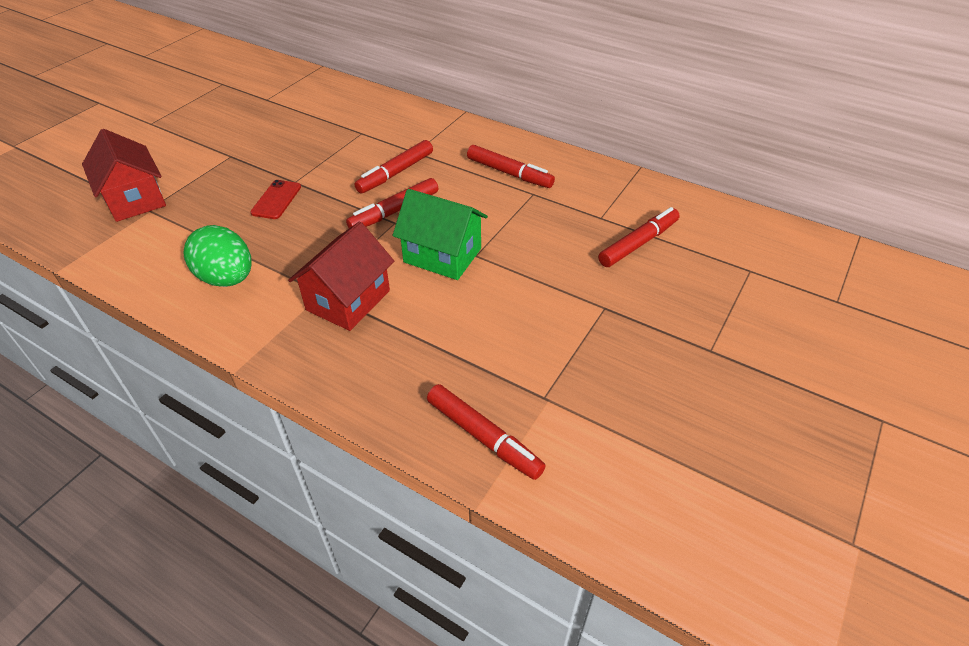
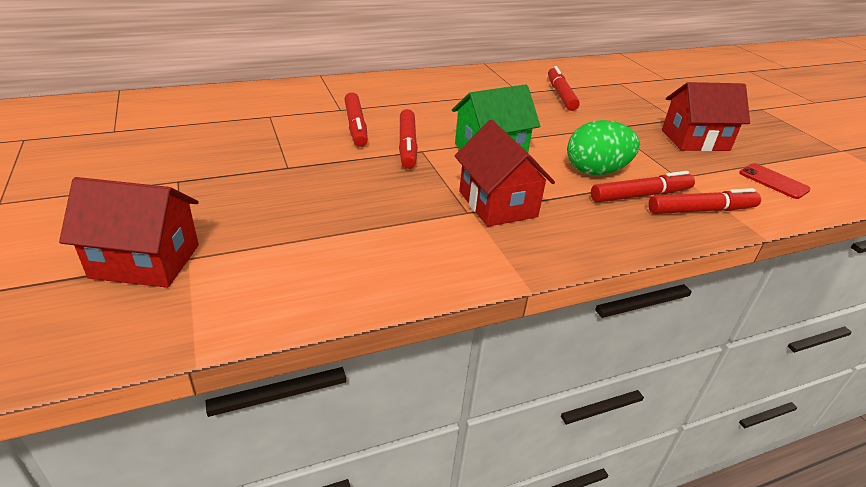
camera: 55 degrees left, 10 degrees down
green egg [183,225,252,287] -> green egg moved to [567,120,640,175]
red phone [250,180,301,219] -> red phone moved to [739,163,811,199]
red marker [467,145,555,188] -> red marker moved to [591,171,695,202]
none -> red house [662,82,750,151]

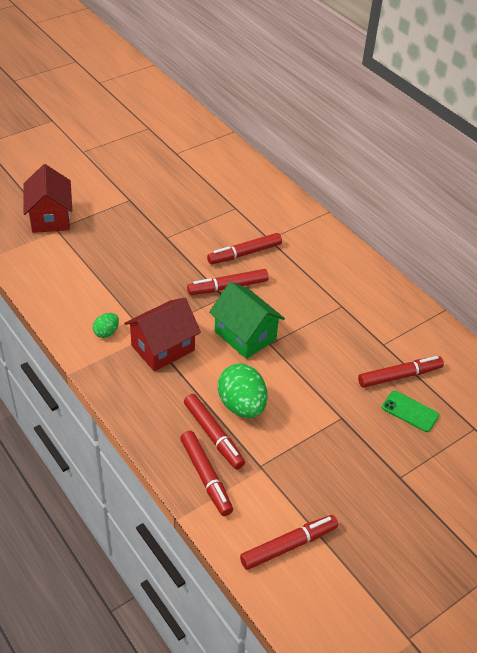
camera: 75 degrees right, 10 degrees up
red house [662,82,750,151] -> none
red phone [739,163,811,199] -> red marker [240,515,338,570]
none -> green egg [93,313,119,338]
none -> green phone [382,391,439,432]

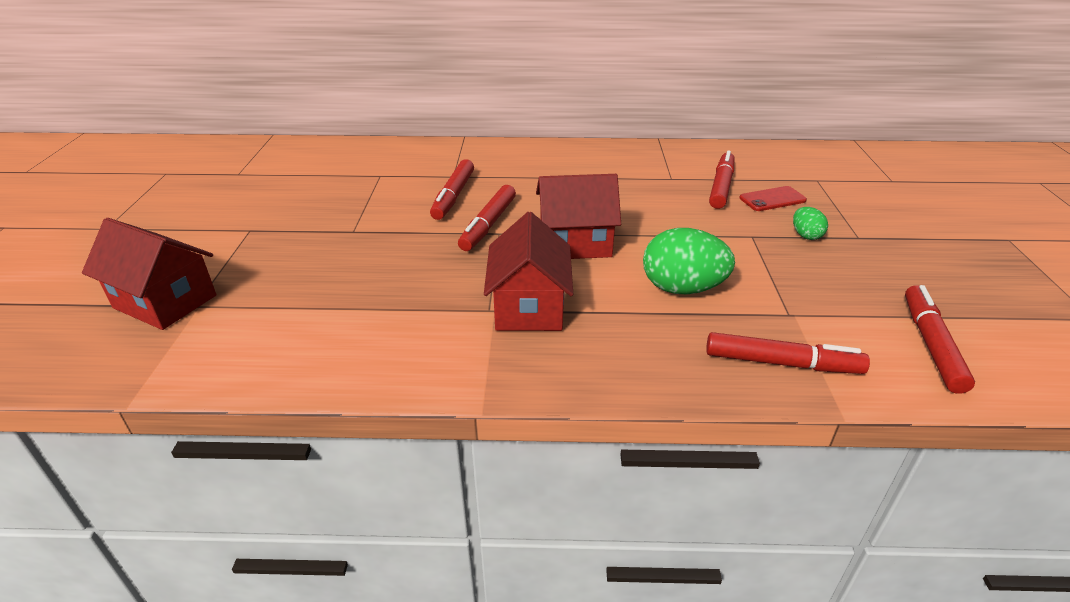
camera: 50 degrees left, 10 degrees down
green egg [93,313,119,338] -> green egg moved to [793,207,828,240]
red marker [184,394,245,470] -> none
green house [209,282,285,359] -> red house [536,174,621,259]
green phone [382,391,439,432] -> red phone [739,186,807,211]

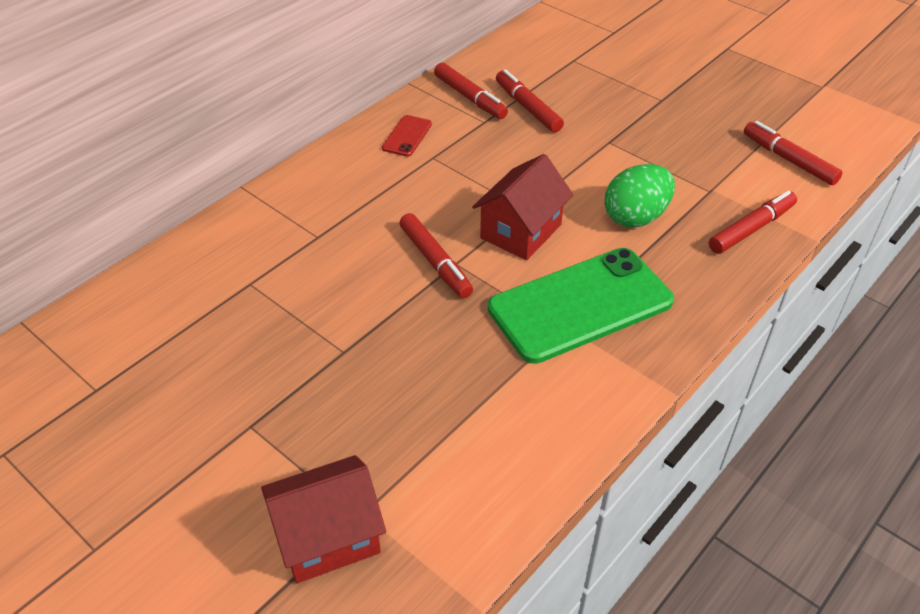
camera: 50 degrees left, 10 degrees up
red marker [430,159,474,220] -> red marker moved to [434,63,508,119]
red house [484,212,573,331] -> green phone [488,248,674,364]
red phone [739,186,807,211] -> red phone moved to [382,115,432,157]
green egg [793,207,828,240] -> none

